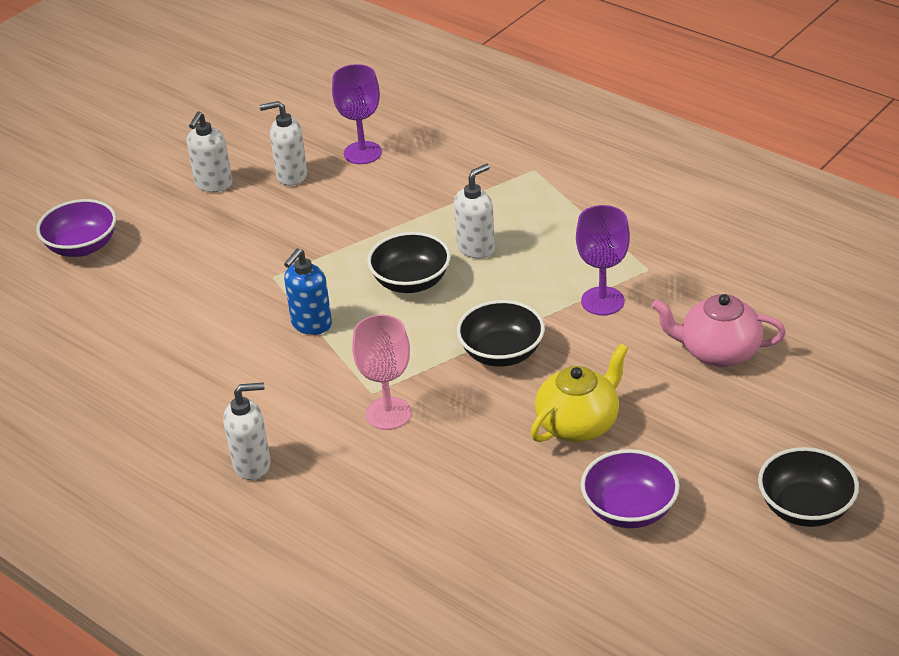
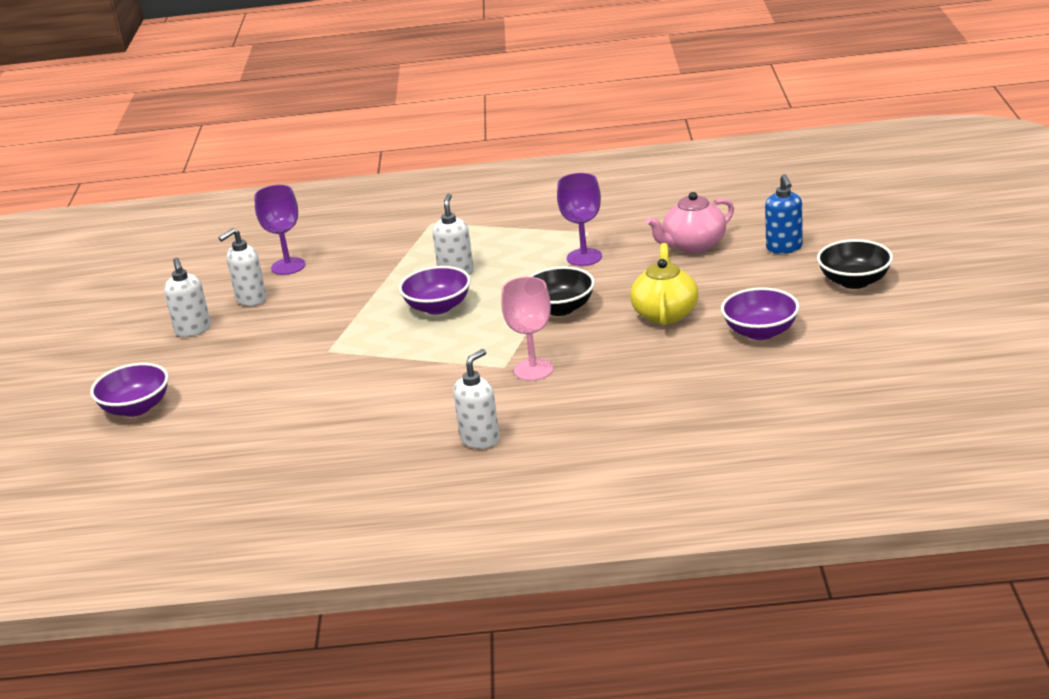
camera: 40 degrees left, 10 degrees down
blue soap dispenser [284,248,332,335] -> blue soap dispenser moved to [765,174,803,254]
black bowl [367,232,451,293] -> purple bowl [399,266,471,315]

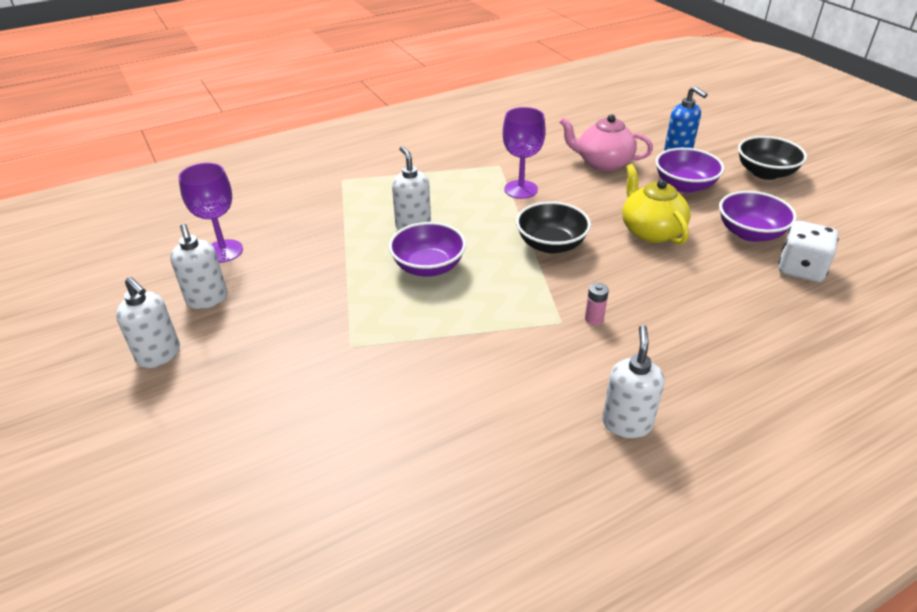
camera: 30 degrees left, 10 degrees up
purple bowl [90,363,169,417] -> purple bowl moved to [655,148,724,193]
white soap dispenser [219,228,267,306] -> white soap dispenser turned 45 degrees counterclockwise [170,224,227,309]
pink goblet [501,277,554,381] -> pink battery [585,283,609,325]
pink teapot [646,192,734,253] -> pink teapot turned 75 degrees clockwise [560,114,653,171]
none -> white dice [779,221,839,282]

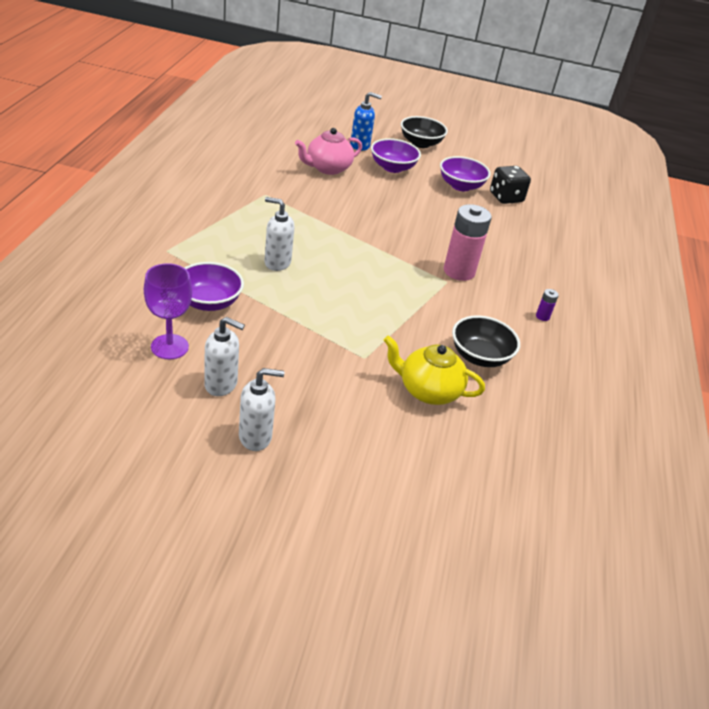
camera: 55 degrees left, 0 degrees up
purple bowl [389,222,466,277] -> purple bowl moved to [185,262,244,311]
purple goblet [503,107,546,199] -> none
black bowl [516,201,591,254] -> black bowl moved to [452,315,520,367]
pink battery [585,283,609,325] -> pink battery [444,204,492,281], size x2.39
white soap dispenser [602,325,665,438] -> purple battery [536,289,559,321]
yellow teapot [622,164,691,245] -> yellow teapot moved to [384,335,485,405]
white dice [779,221,839,282] -> black dice [490,166,531,204]

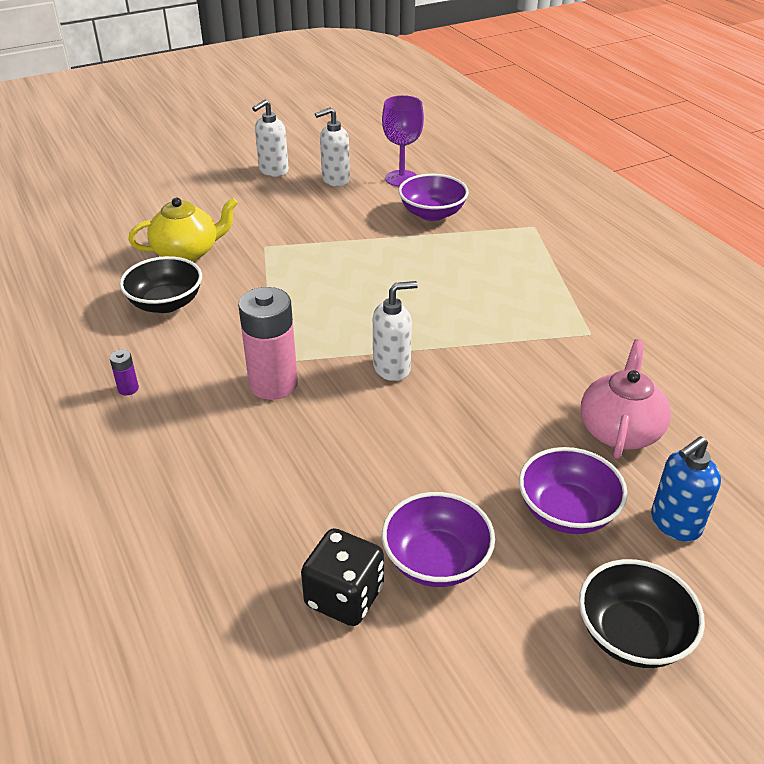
camera: 145 degrees right, 0 degrees up
white soap dispenser [264,197,295,271] -> white soap dispenser moved to [373,281,418,381]

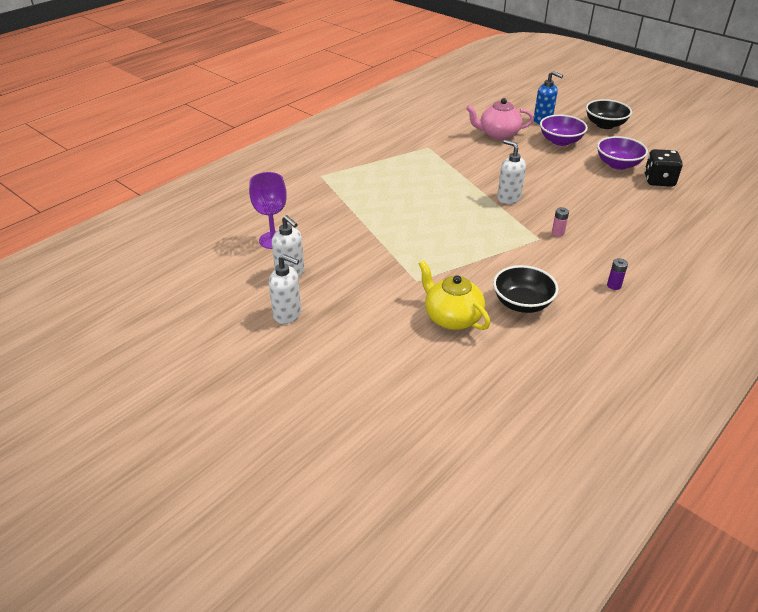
camera: 110 degrees left, 0 degrees up
pink battery [238,287,298,400] -> pink battery [552,207,569,237], size x0.42
purple bowl [398,174,469,221] -> none

